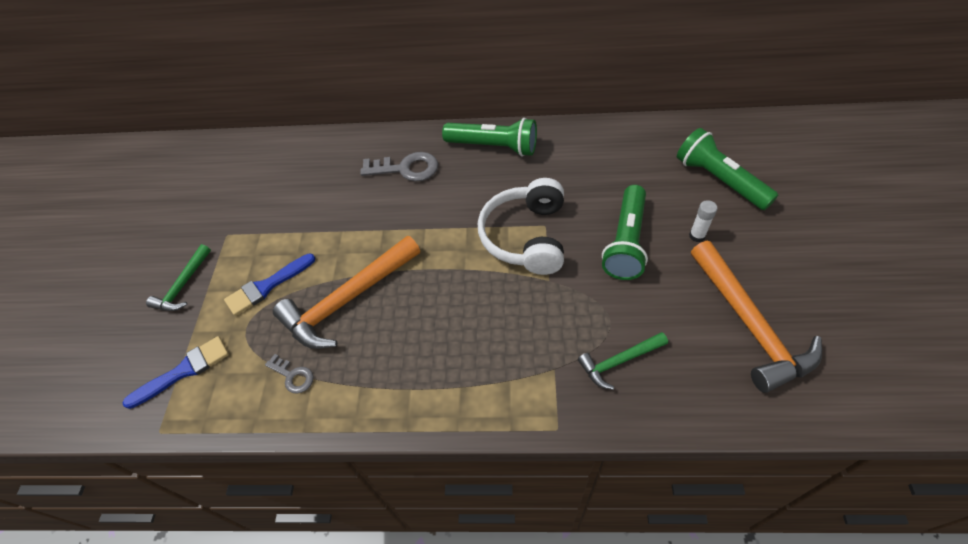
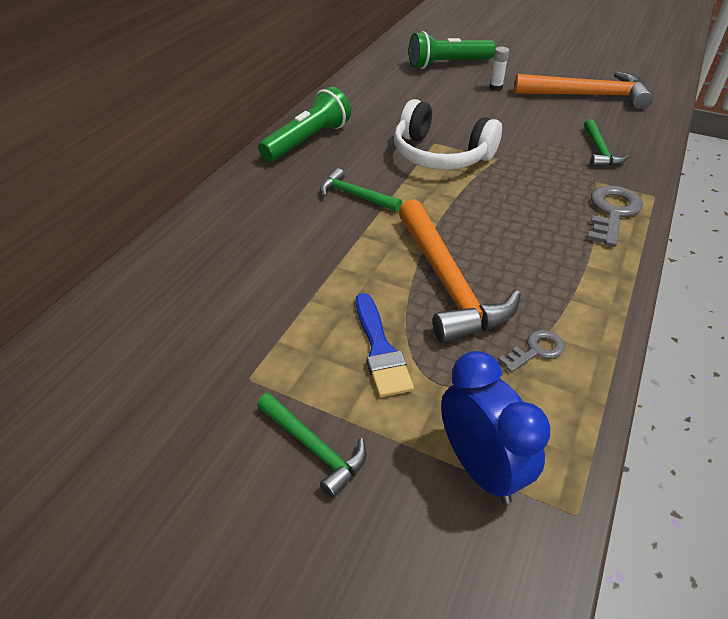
camera: 70 degrees left, 10 degrees down
blue brush [123,336,229,409] -> blue clock [441,351,550,504]
grey key [360,152,438,182] -> grey key moved to [587,185,643,247]
green flashlight [602,185,648,280] -> none
none -> green hammer [320,168,402,212]

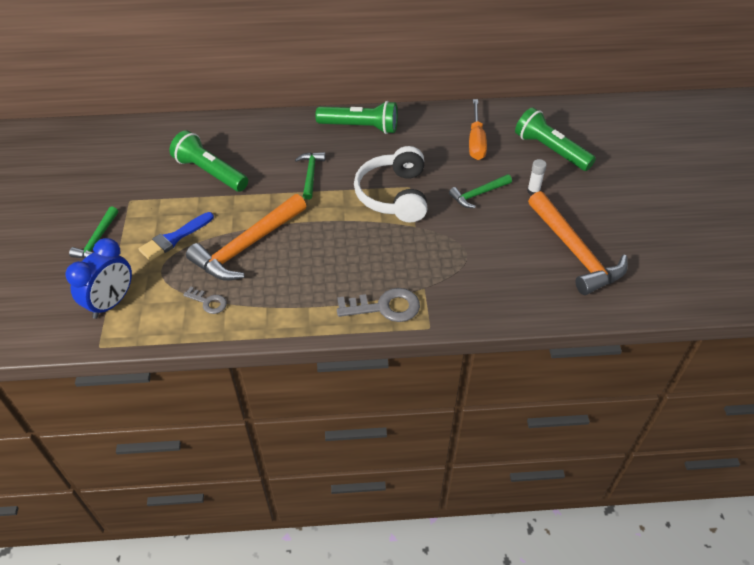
camera: 60 degrees right, 5 degrees up
green hammer [584,119,629,167] -> green hammer moved to [449,174,512,208]
none -> green flashlight [170,130,248,192]
none -> orange screwdriver [469,99,487,160]

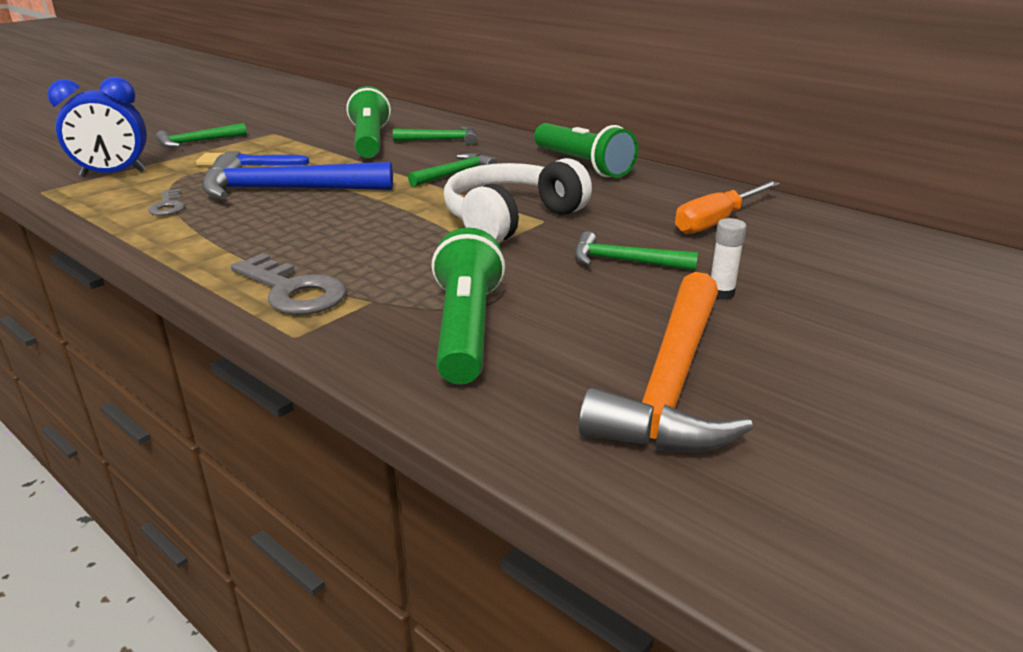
camera: 45 degrees right, 20 degrees down
orange hammer [186,194,306,281] -> blue hammer [201,153,393,199]
green flashlight [515,107,596,171] -> green flashlight moved to [432,228,505,384]
none -> green hammer [393,127,477,145]

